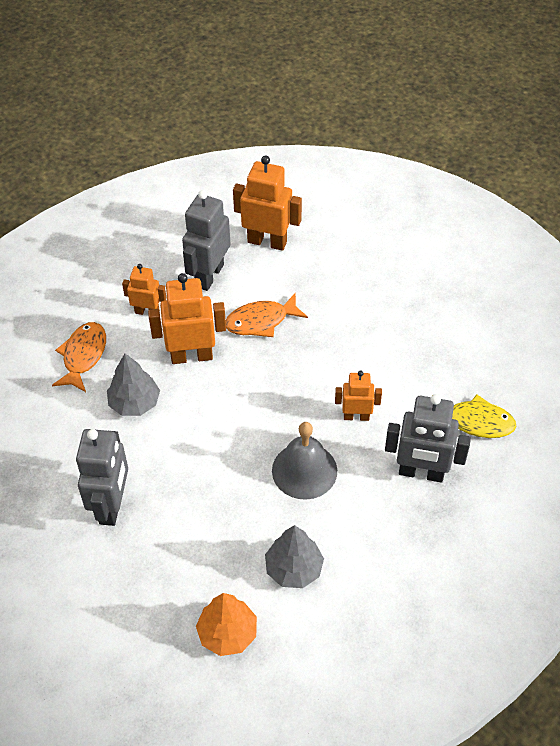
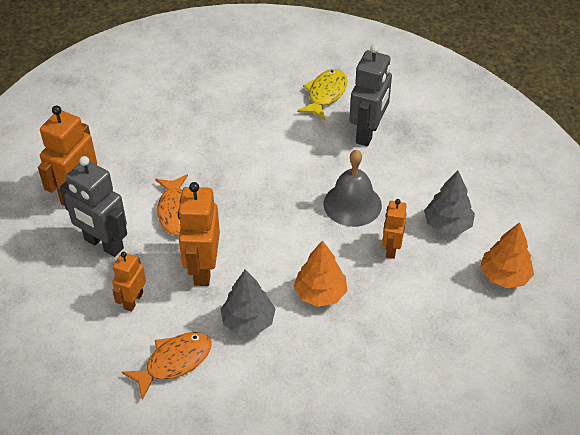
camera: 80 degrees left, 5 degrees down
orange fish [52,322,106,392] -> orange fish turned 120 degrees clockwise [122,332,212,400]
grey robot [76,429,128,526] -> none
orange robot [335,371,382,421] -> orange robot moved to [382,199,407,259]
none -> orange tree [294,240,347,307]

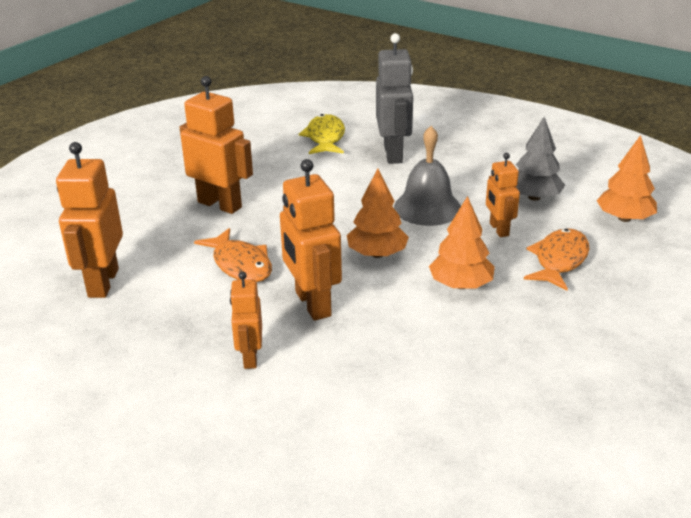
camera: 25 degrees left, 15 degrees down
grey robot [60,156,127,257] -> none
orange fish [122,332,212,400] -> orange fish moved to [524,228,589,291]
grey tree [221,269,276,335] -> none
none -> orange robot [179,76,253,214]
none -> orange tree [347,169,409,258]

